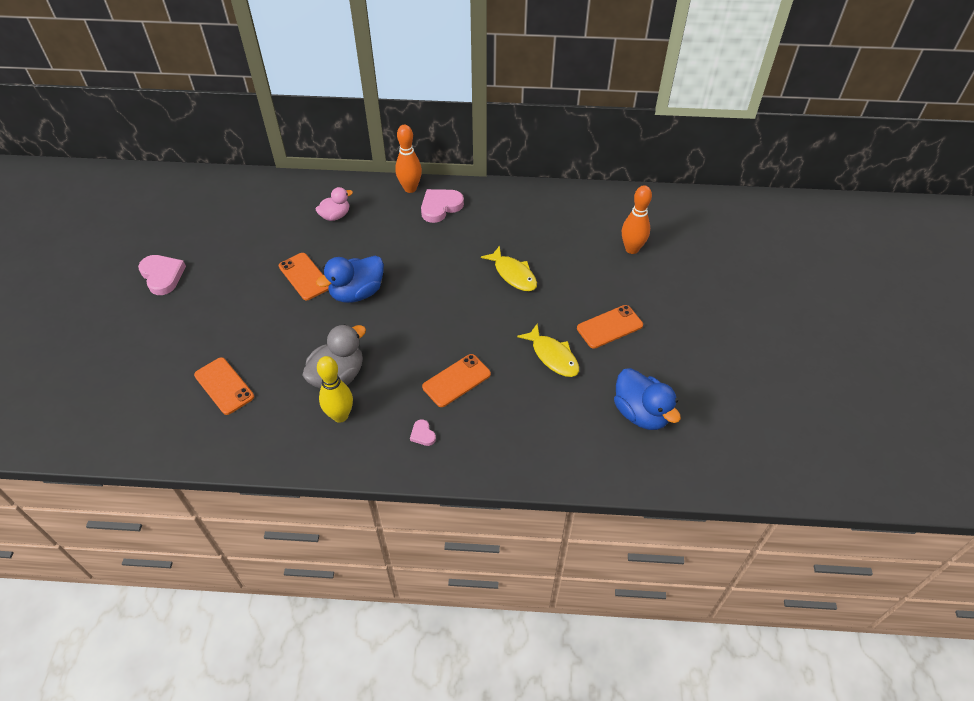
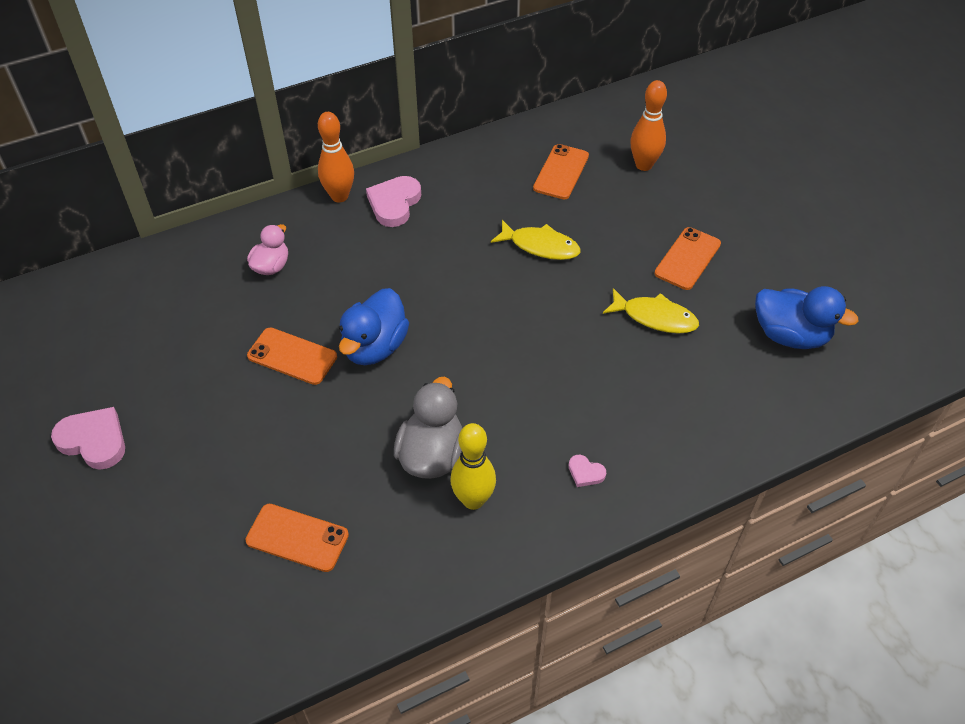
camera: 30 degrees left, 0 degrees up
orange phone [422,354,491,407] -> orange phone moved to [533,144,589,199]

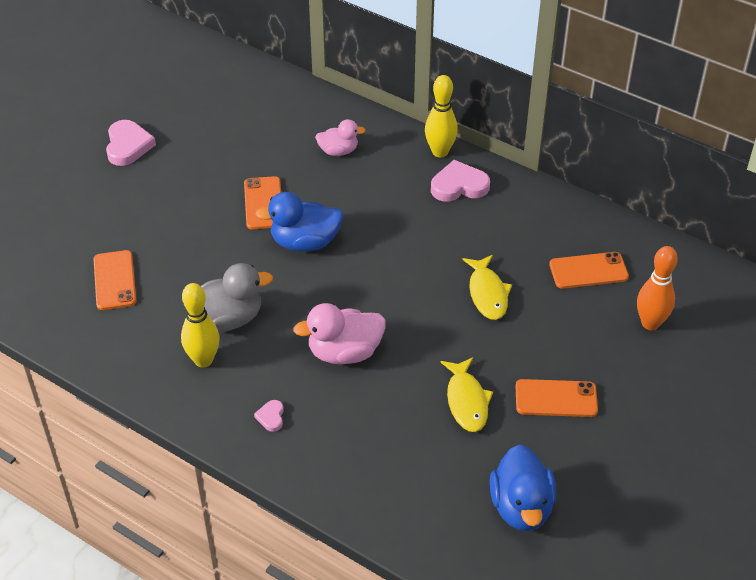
camera: 60 degrees right, 5 degrees down
orange bowling pin [318,112,354,202] -> yellow bowling pin [425,75,458,157]
none -> pink duck [293,303,386,364]

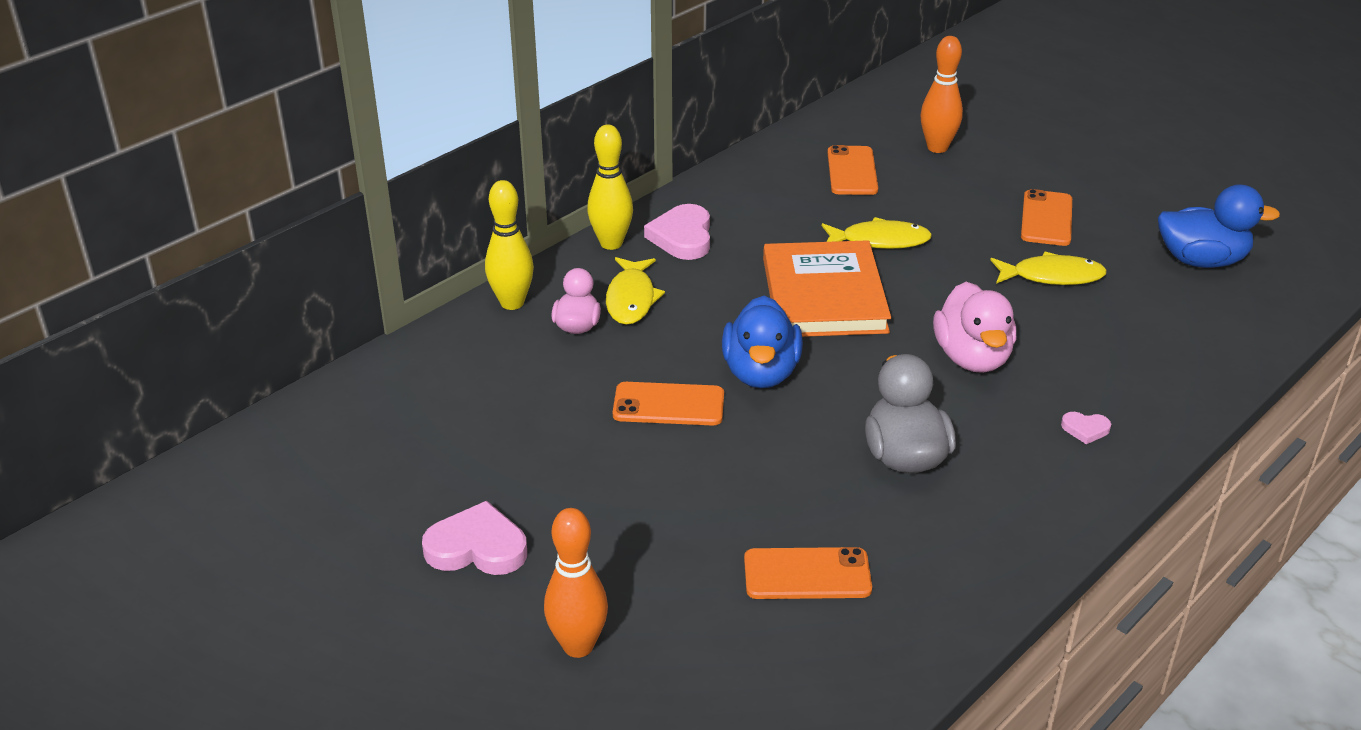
camera: 80 degrees left, 10 degrees down
yellow bowling pin [181,283,220,368] -> yellow bowling pin moved to [485,180,534,310]
none -> orange bowling pin [544,508,608,658]
none -> yellow fish [606,257,665,325]
none -> orange book [763,240,891,337]

